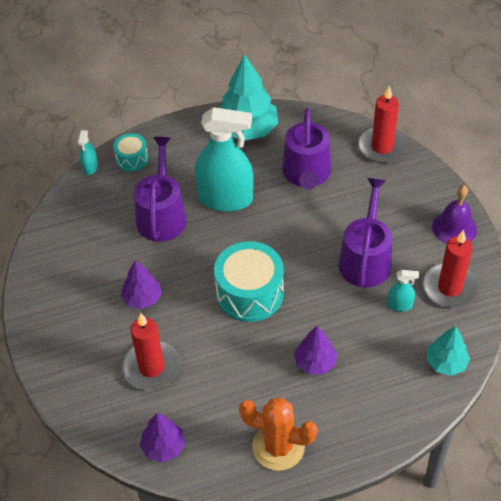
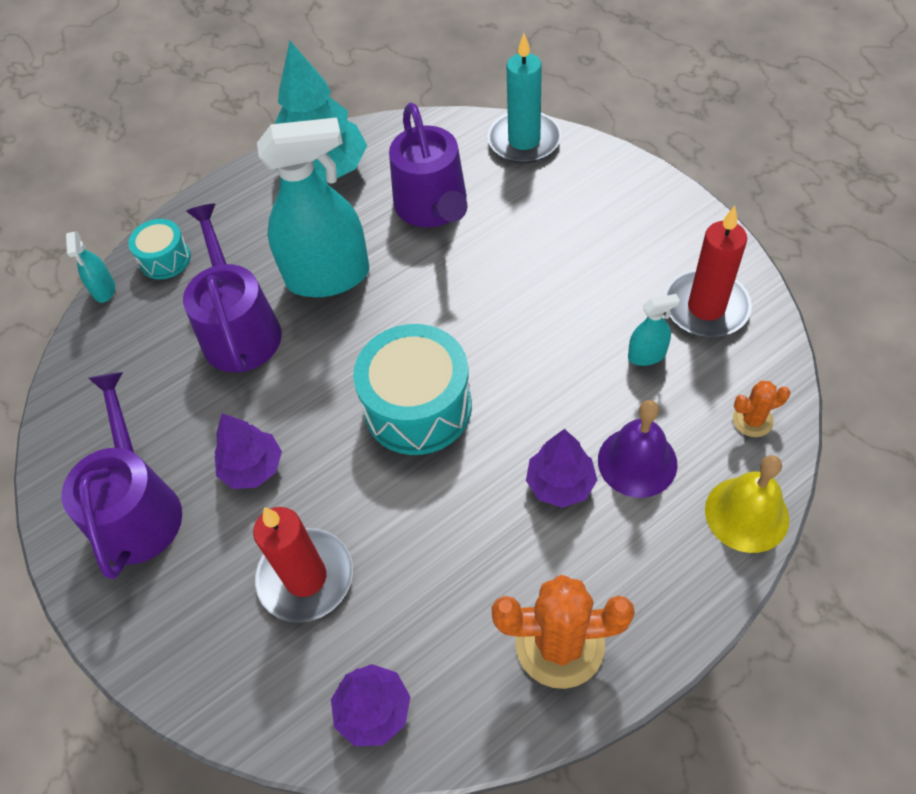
camera: 15 degrees left, 5 degrees up
purple watering can [339,178,392,288] -> purple watering can moved to [61,372,182,579]
red candle [358,85,408,163] -> turquoise candle [488,33,561,164]
turquoise tree [427,326,470,376] -> orange cactus [733,381,791,437]
purple bell [432,185,477,244] -> purple bell moved to [598,400,678,498]
none -> yellow bell [705,455,789,553]

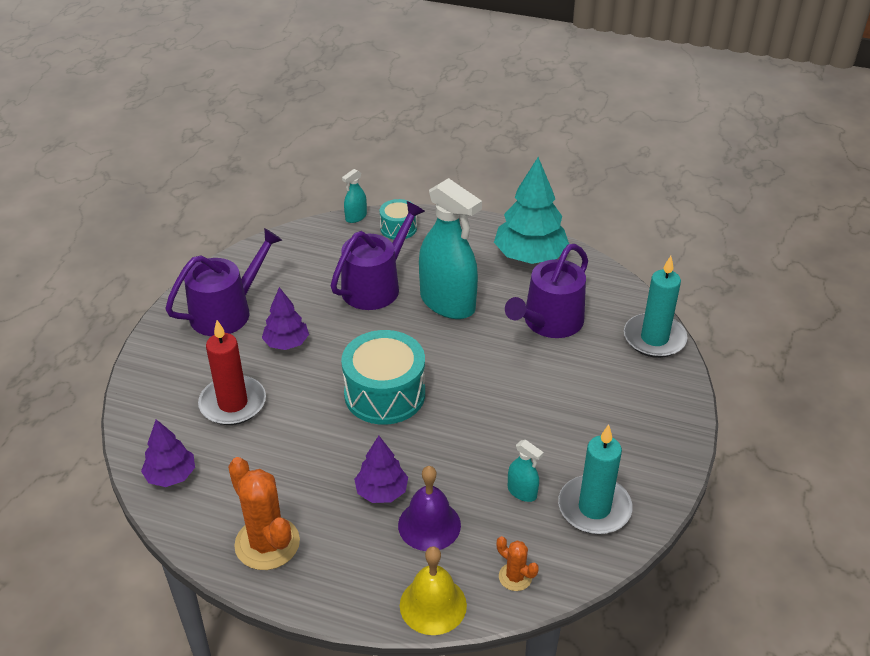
camera: 50 degrees right, 15 degrees down
red candle [665,206,752,337] -> turquoise candle [558,424,633,534]

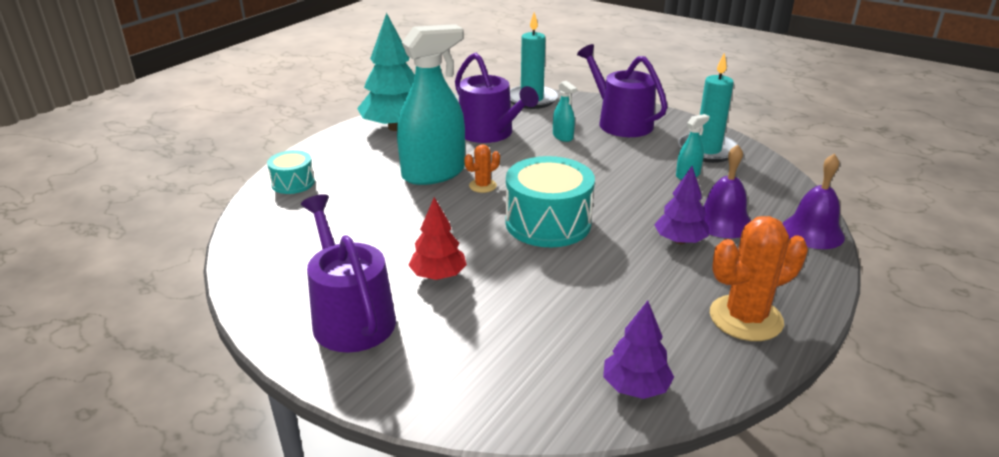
camera: 75 degrees left, 10 degrees down
red candle [198,320,266,425] -> none
purple tree [262,287,309,350] -> red tree [408,197,467,280]
purple watering can [330,201,425,310] -> purple watering can moved to [577,44,668,137]
turquoise spray bottle [342,169,367,223] -> turquoise spray bottle moved to [553,81,577,142]
yellow bell [400,546,467,635] -> purple bell [783,154,845,249]
orange cactus [497,536,539,591] -> orange cactus moved to [464,144,500,193]

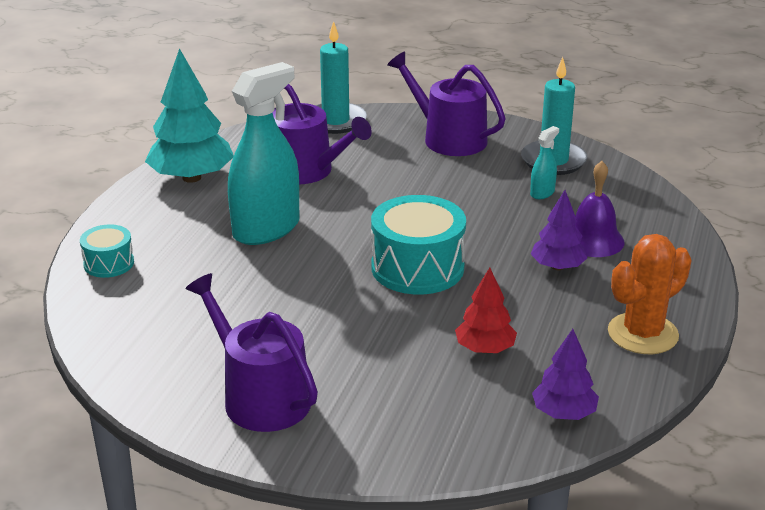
camera: 15 degrees left, 0 degrees up
red tree [408,197,467,280] -> red tree moved to [455,267,517,353]
orange cactus [464,144,500,193] -> none
turquoise spray bottle [553,81,577,142] -> none
purple bell [783,154,845,249] -> none

